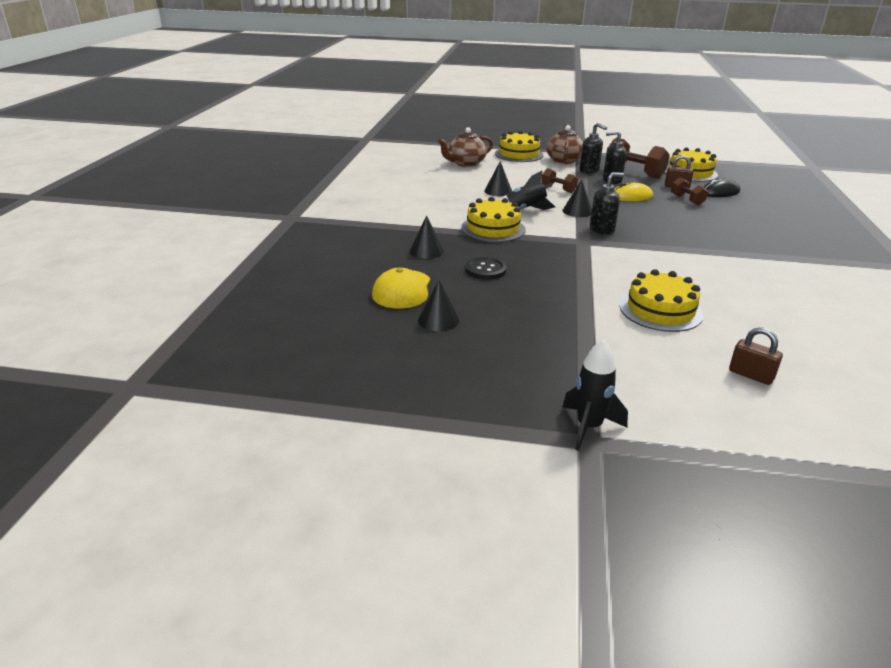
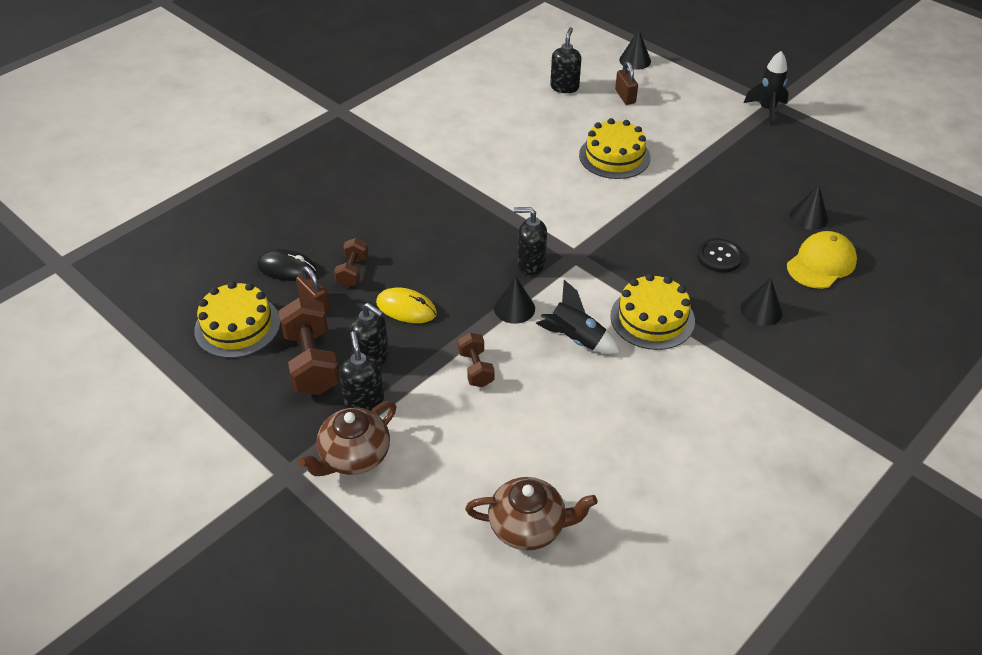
camera: 145 degrees left, 15 degrees up
black cone [484,161,512,196] -> black cone moved to [619,30,651,70]
yellow cake [495,131,544,162] -> none
none -> black soap dispenser [550,27,581,93]

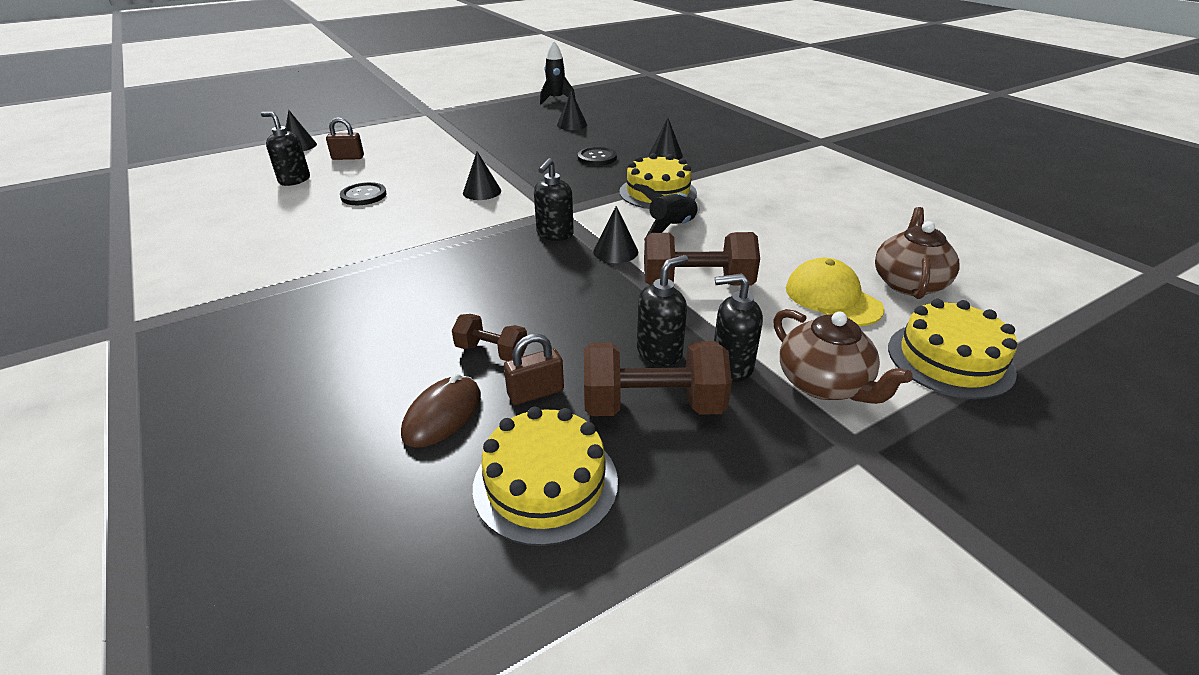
camera: 75 degrees left, 10 degrees down
black mouse [257,249,317,281] -> brown mouse [401,374,481,448]
yellow mouse [376,287,437,323] -> none
brown dumbbell [458,332,494,387] -> brown dumbbell [644,232,760,286], size x1.79
yellow cake [579,118,651,179] -> yellow cake moved to [888,299,1017,399]
black rocket [744,51,789,125] -> black rocket moved to [540,41,575,104]
yellow cap [787,231,857,289] -> yellow cap moved to [786,257,884,326]
none -> black button [340,182,387,205]
none -> black cone [463,151,501,200]

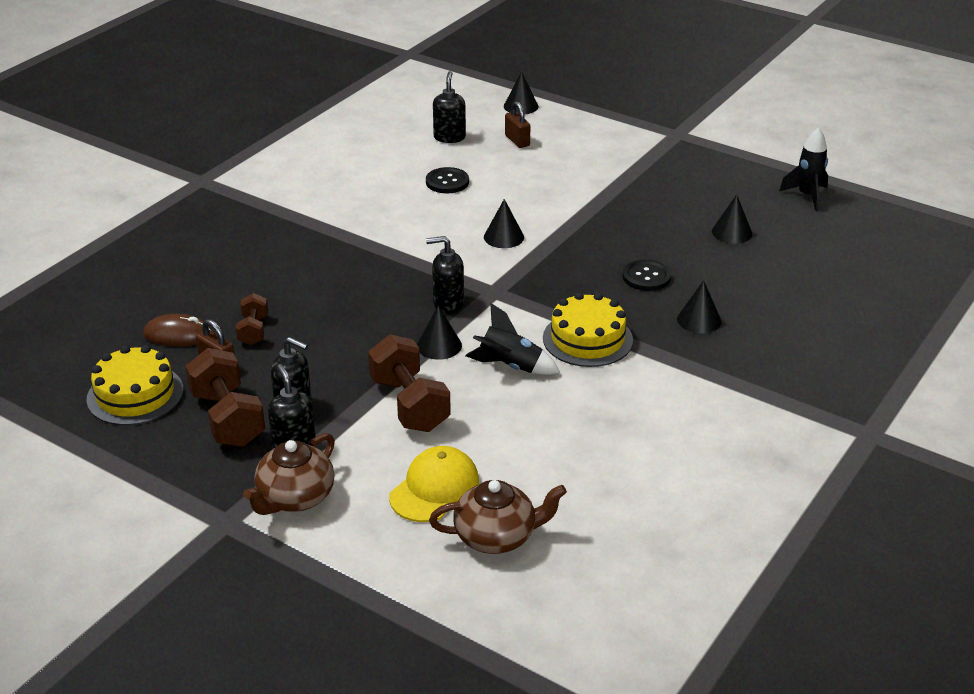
camera: 65 degrees right, 0 degrees up
yellow cake [888,299,1017,399] -> none

